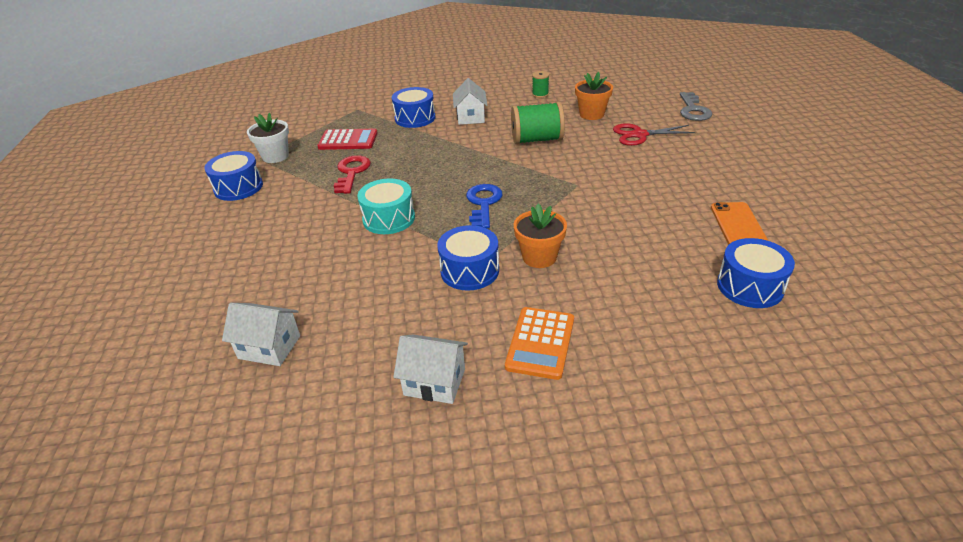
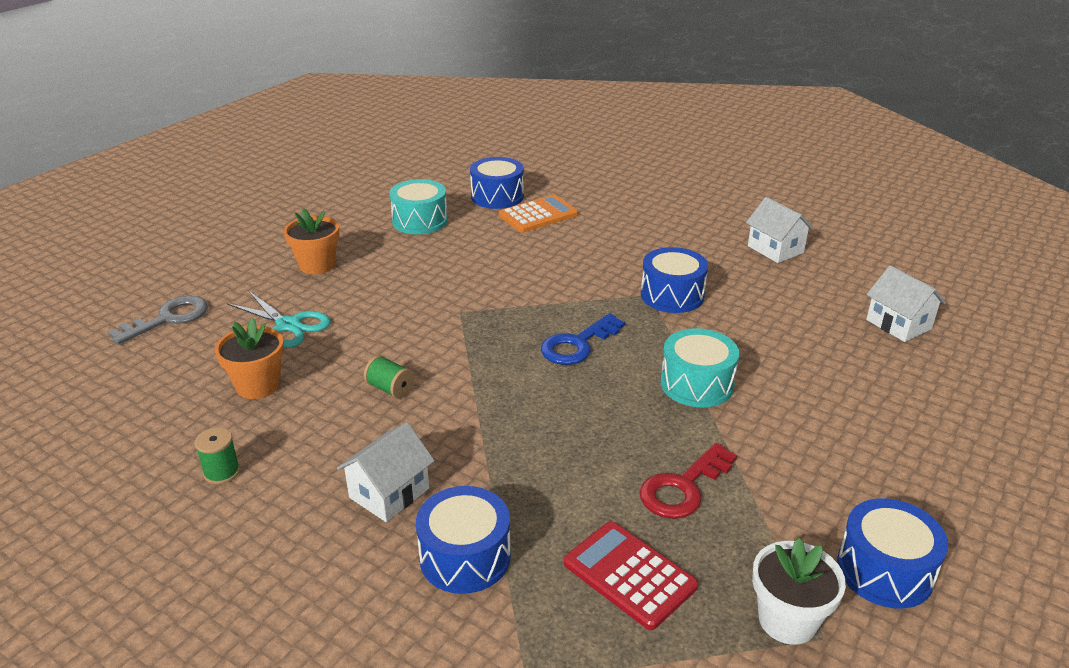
camera: 140 degrees left, 5 degrees down
orange calculator [505,307,574,380] -> orange calculator moved to [499,195,578,232]
green spool [511,102,565,144] -> green spool [364,355,414,399], size x0.51
orange flower pot [513,203,567,268] -> orange flower pot moved to [284,208,339,274]
red scissors [613,123,696,146] -> turquoise scissors [227,291,331,348]
orange phone [711,202,768,245] -> turquoise drum [389,179,448,234]

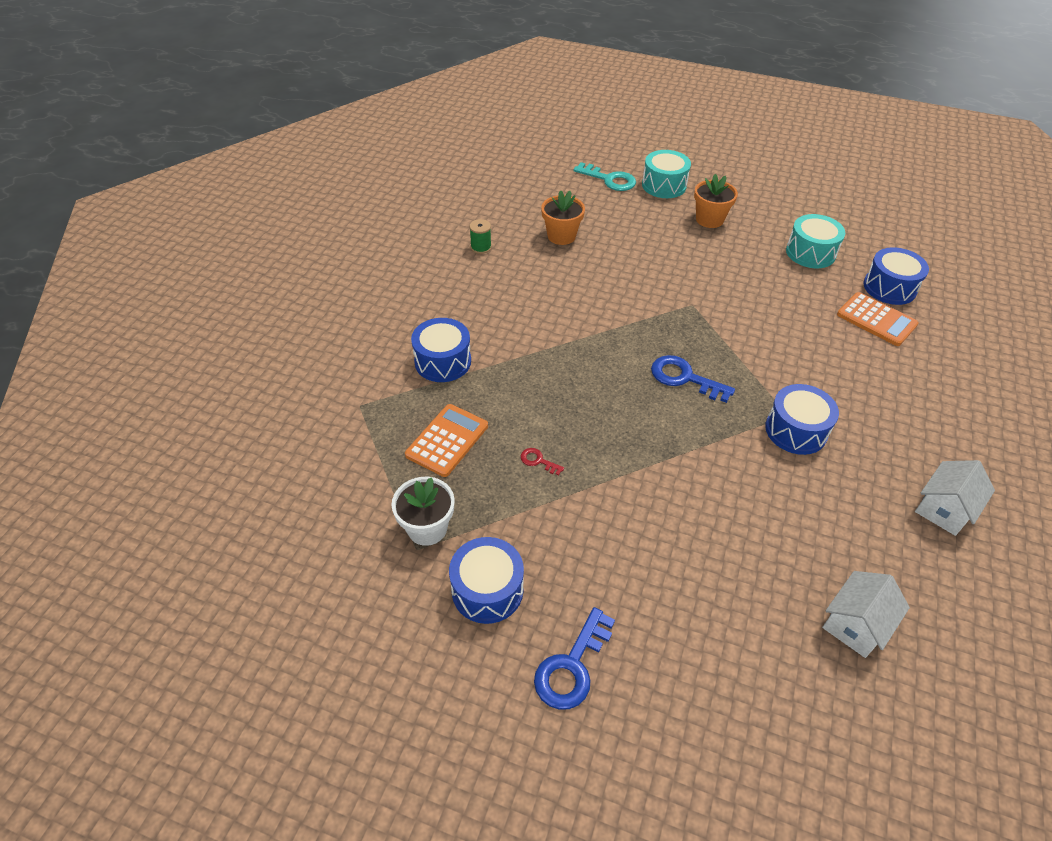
camera: 75 degrees right, 15 degrees up
grey key [108,296,208,345] -> turquoise key [573,162,636,191]
turquoise scissors [227,291,331,348] -> none
white house [337,422,435,522] -> none
green spool [364,355,414,399] -> none
red calculator [564,521,698,630] -> orange calculator [405,404,488,477]
red key [640,443,737,519] -> red key [521,448,564,475], size x0.50
turquoise drum [661,328,739,408] -> turquoise drum moved to [642,150,691,198]
none -> blue key [534,607,615,710]

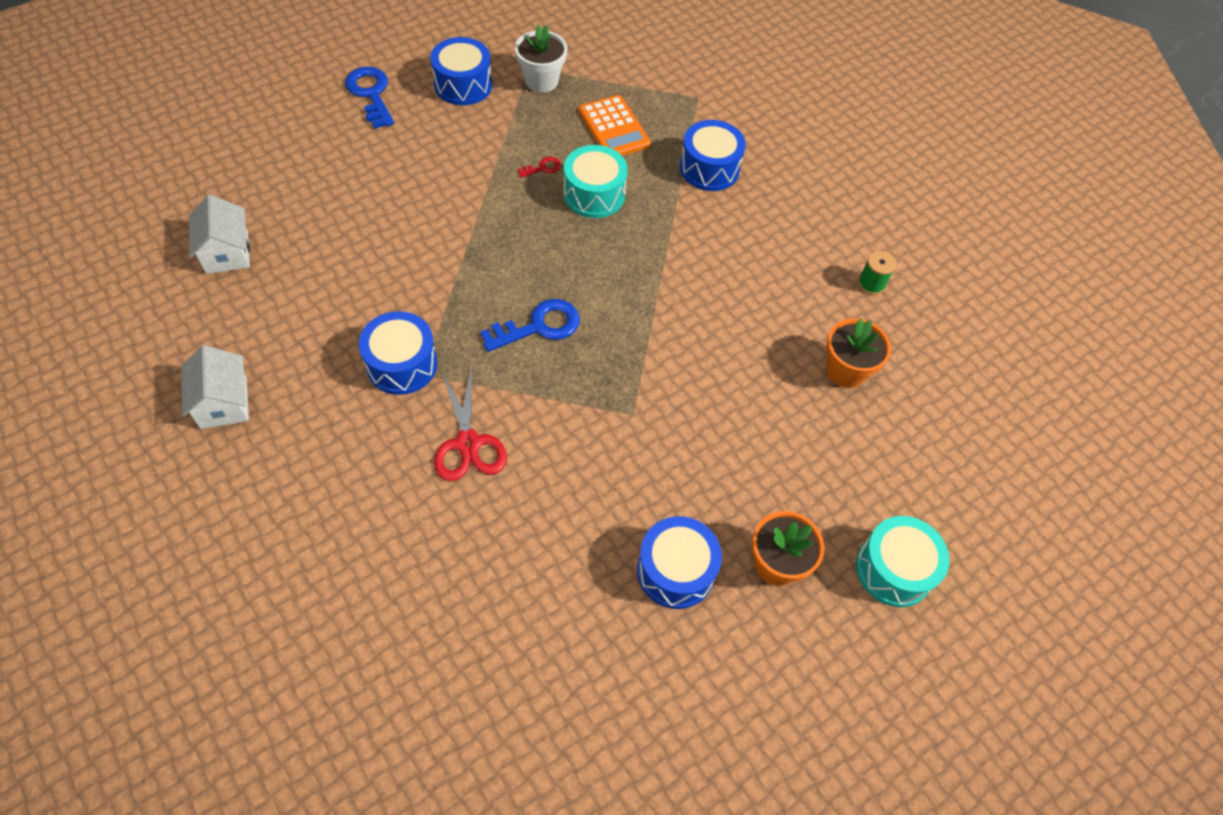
camera: 120 degrees right, 10 degrees up
turquoise key [573,162,636,191] -> none
turquoise drum [786,214,845,268] -> turquoise drum moved to [563,145,628,218]
orange calculator [837,292,919,346] -> none
blue drum [863,247,929,305] -> blue drum moved to [637,516,722,609]
none -> red scissors [434,366,507,481]

